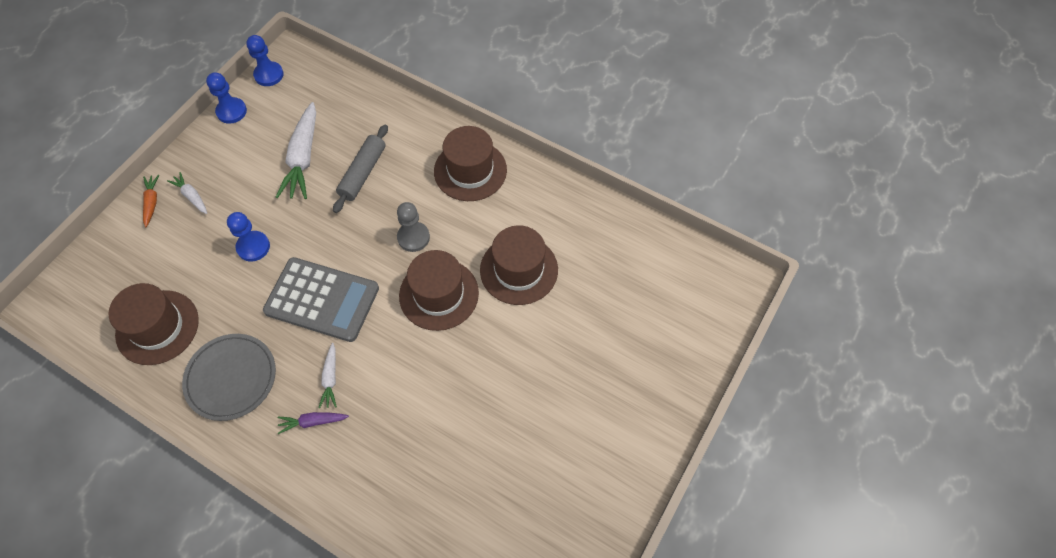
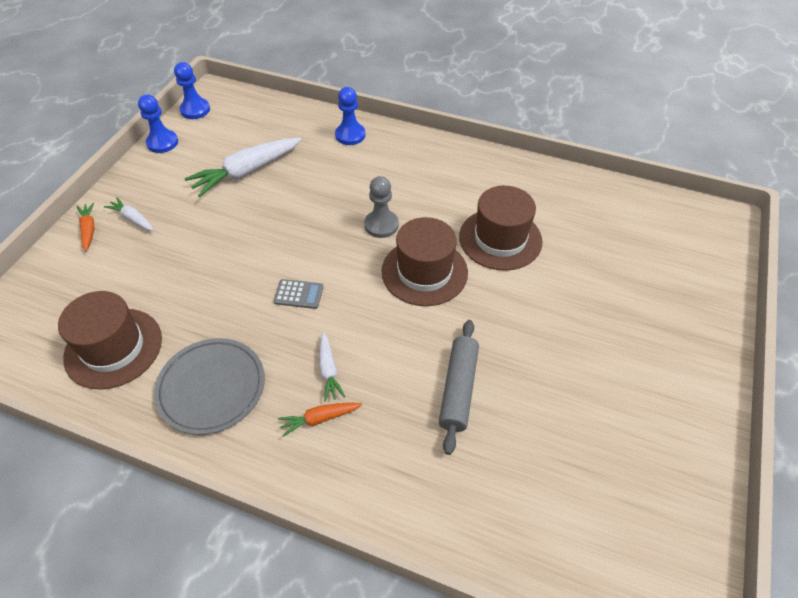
camera: 10 degrees left, 10 degrees down
blue pawn [227,212,270,261] -> blue pawn moved to [335,87,365,145]
grey calculator [263,257,379,342] -> grey calculator [274,279,324,309], size x0.41
white carrot [276,102,316,199] -> white carrot turned 60 degrees clockwise [184,138,301,197]
purple carrot [278,412,349,434] -> orange carrot [278,403,362,437]
grey rolling pin [333,125,388,213] -> grey rolling pin moved to [439,320,479,455]
brown hat [434,126,507,201] -> none

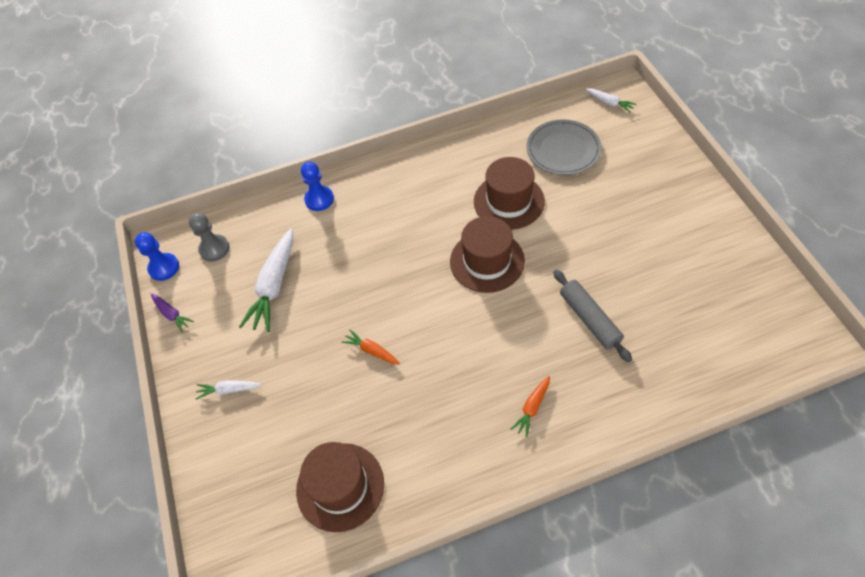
camera: 35 degrees left, 5 degrees up
orange carrot [77,202,94,251] -> orange carrot moved to [341,329,400,364]
blue pawn [138,94,178,153] -> purple carrot [151,294,194,333]
grey plate [154,338,265,435] -> grey plate moved to [526,119,602,175]
grey calculator [274,279,324,309] -> none
white carrot [319,332,345,402] -> white carrot moved to [586,88,636,113]
grey pawn [364,176,399,238] -> grey pawn moved to [189,213,229,261]

